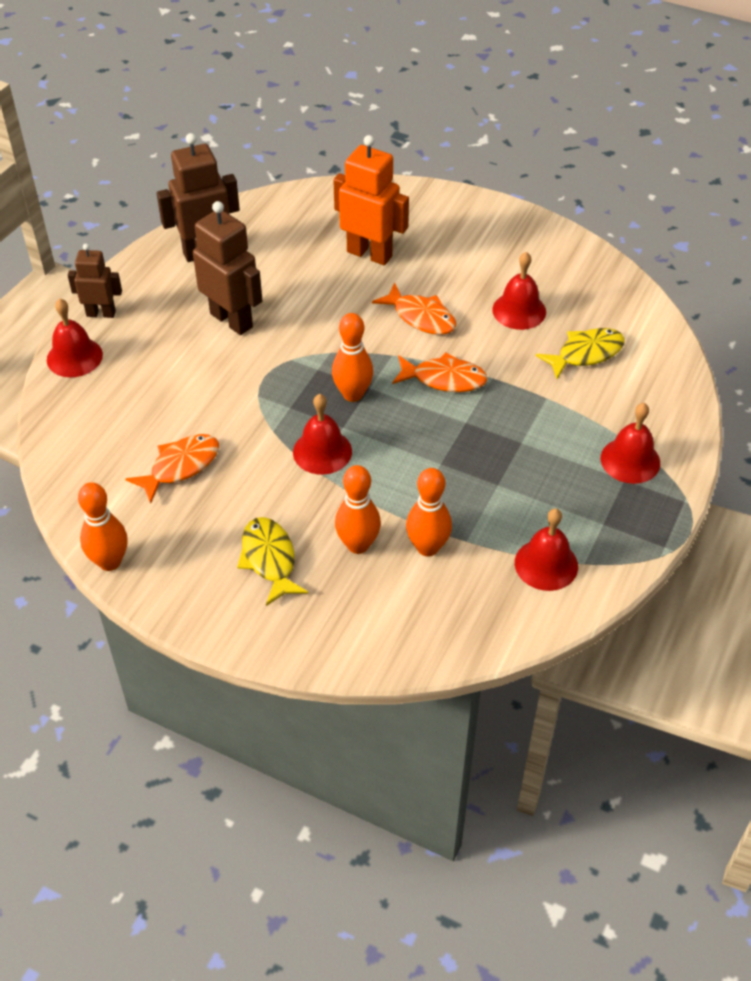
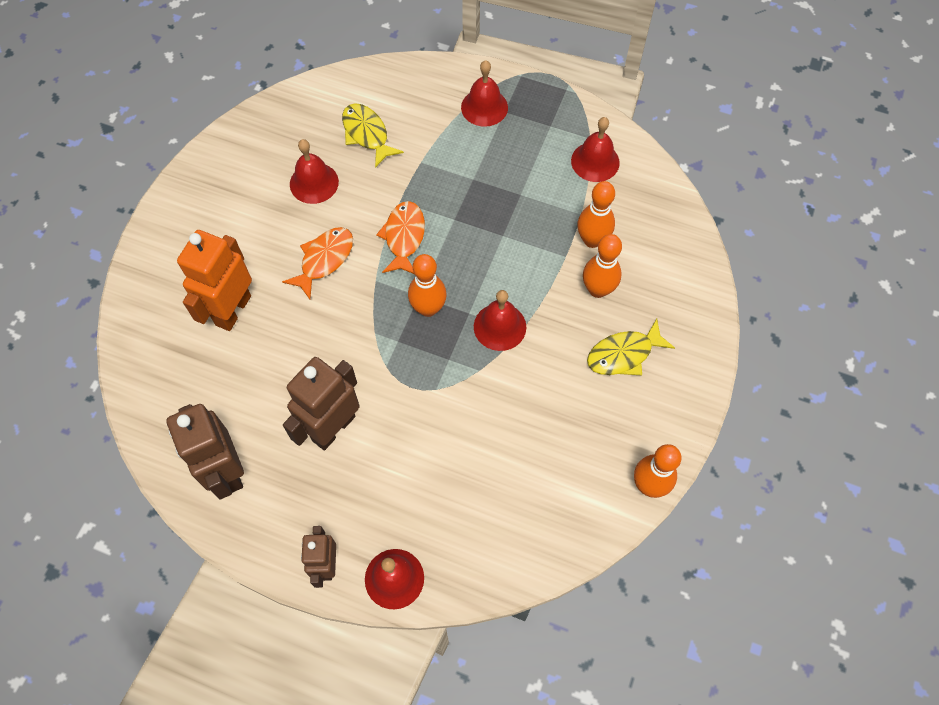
camera: 95 degrees left, 15 degrees up
orange fish [125,434,219,503] -> none

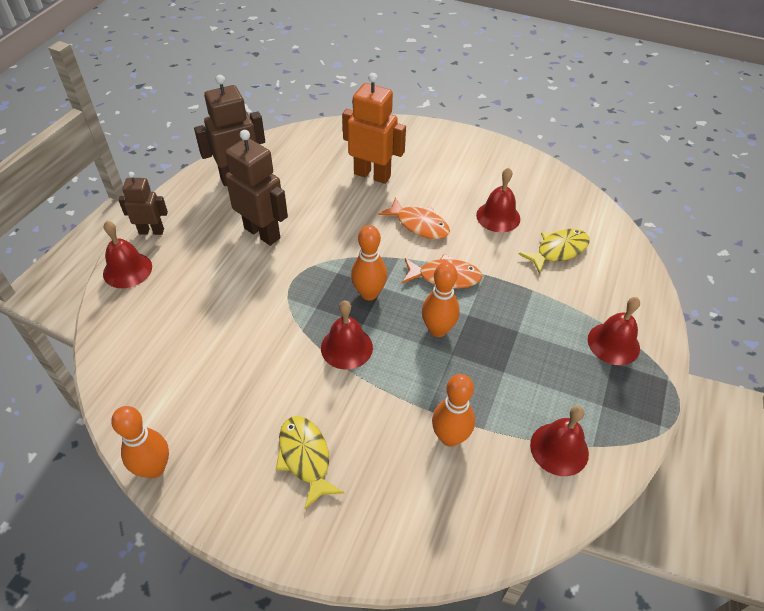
camera: 90 degrees right, 15 degrees down
orange bowling pin [583,234,622,298] -> orange bowling pin moved to [422,262,460,337]

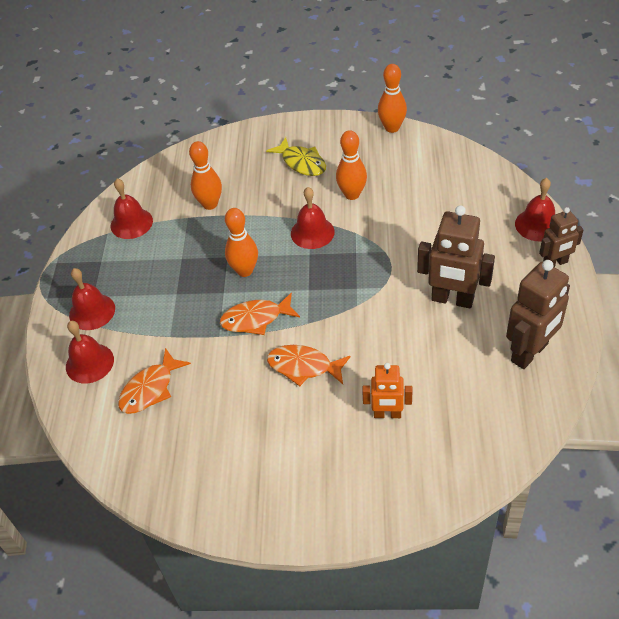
camera: 165 degrees right, 0 degrees up
orange robot [342,73,406,184] -> orange robot [362,363,412,418], size x0.61
orange bowling pin [351,225,387,300] -> orange bowling pin moved to [336,130,367,200]
red bell [476,168,520,232] -> red bell moved to [66,321,114,384]
yellow fish [519,229,590,274] -> orange fish [118,348,191,414]

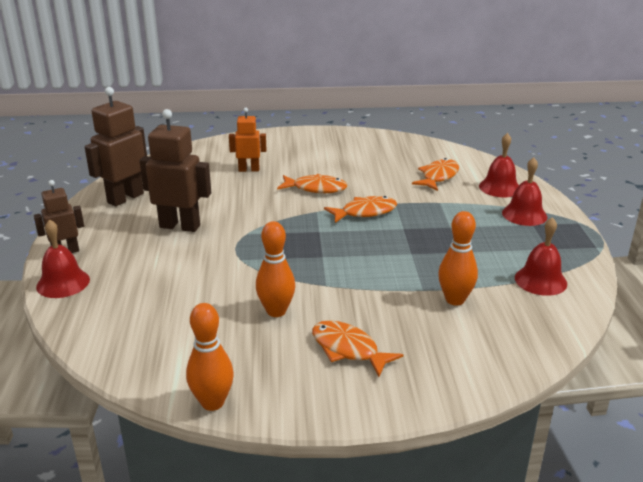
camera: 170 degrees right, 20 degrees down
orange bowling pin [225,208,258,277] -> none
yellow fish [266,137,326,176] -> orange fish [312,320,403,377]
red bell [291,187,335,249] -> none

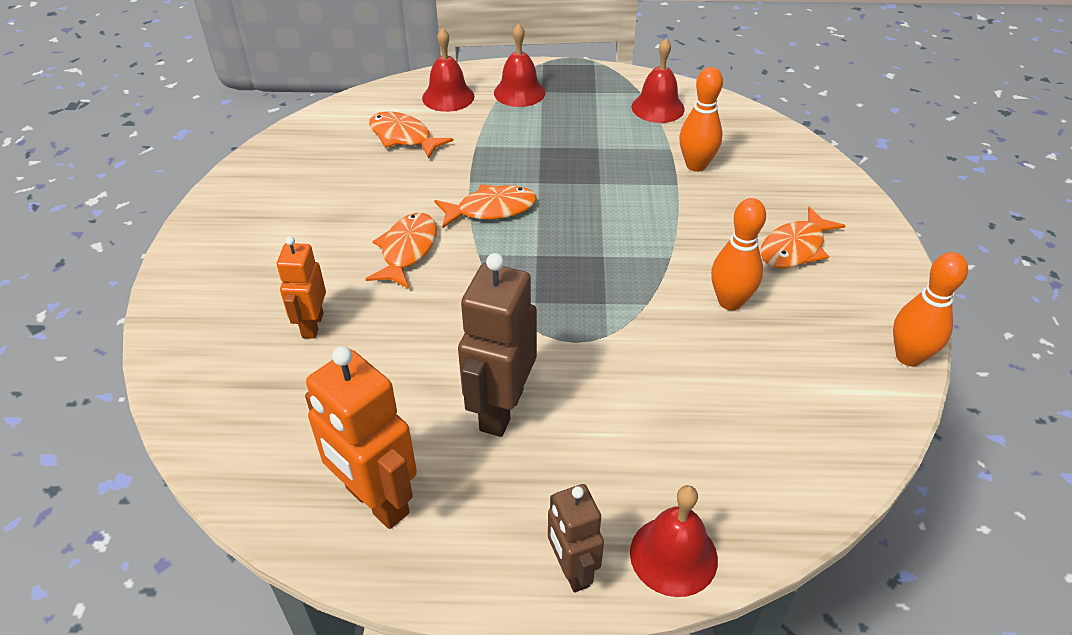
camera: 85 degrees left, 15 degrees up
brown robot [85,87,147,207] -> orange robot [305,346,417,529]
orange fish [324,196,397,223] -> orange fish turned 90 degrees clockwise [434,184,536,228]

